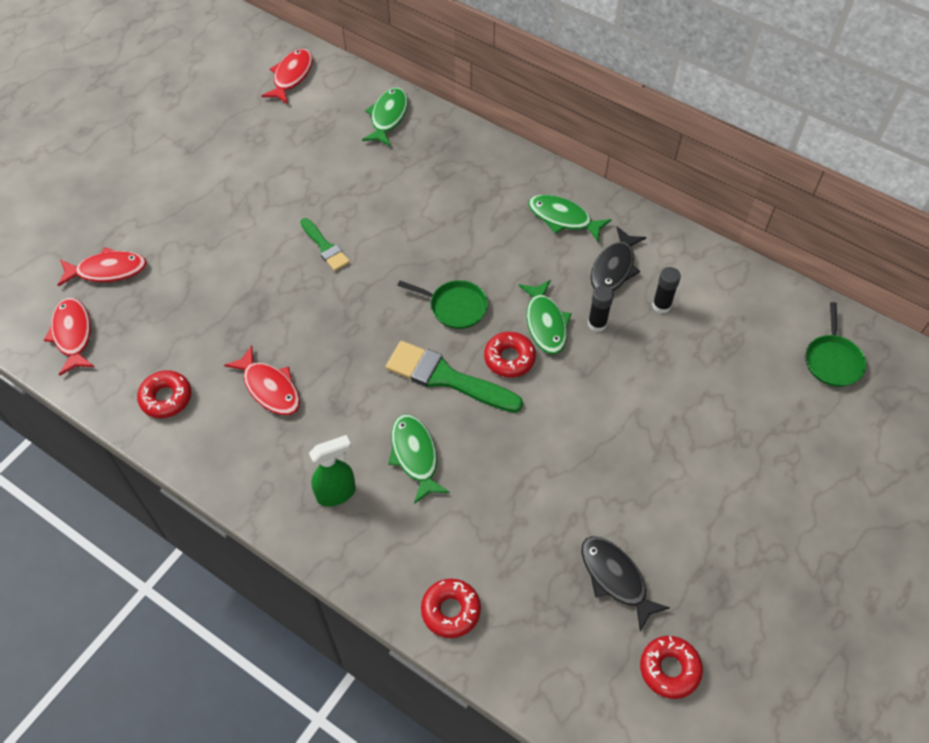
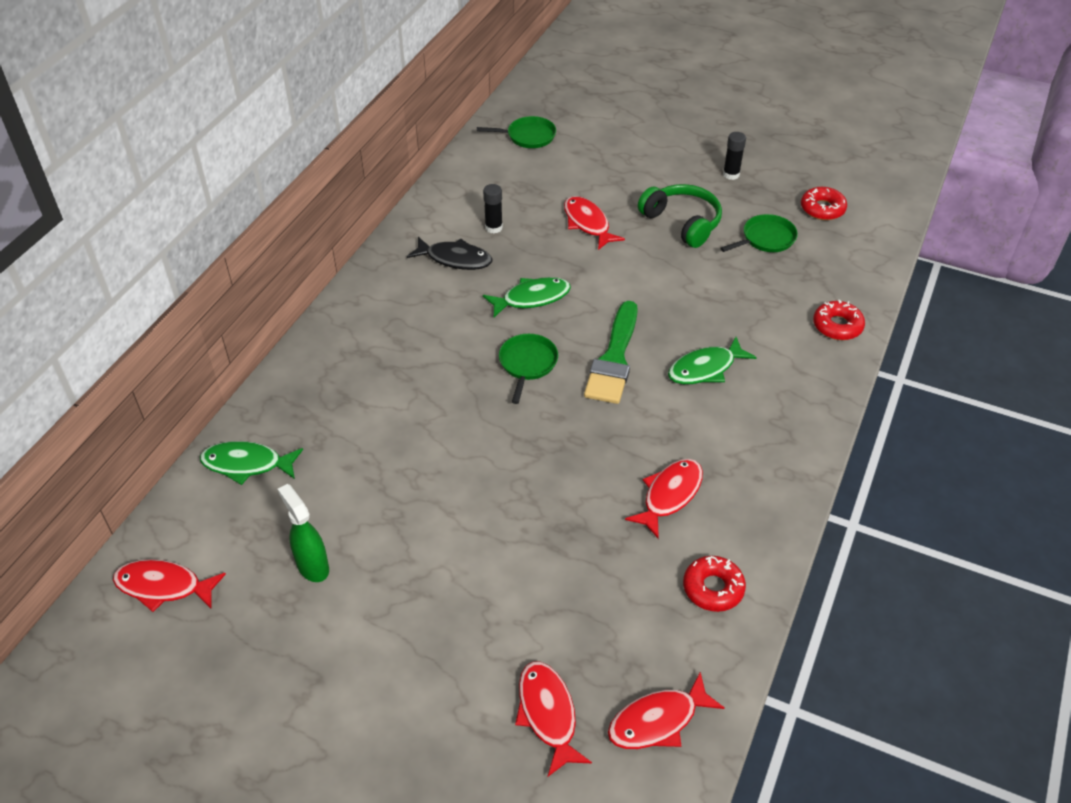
camera: 100 degrees left, 10 degrees down
green brush [300,218,350,271] -> none
green spray bottle [309,435,356,507] -> green spray bottle moved to [278,484,329,582]
red donut [484,332,536,377] -> none
green fish [528,195,612,243] -> none
black fish [581,536,670,631] -> green pan [721,214,798,252]
black glue stick [588,285,614,332] -> black glue stick moved to [723,132,746,180]
none -> red fish [564,196,625,250]
none -> green headphones [638,184,722,248]

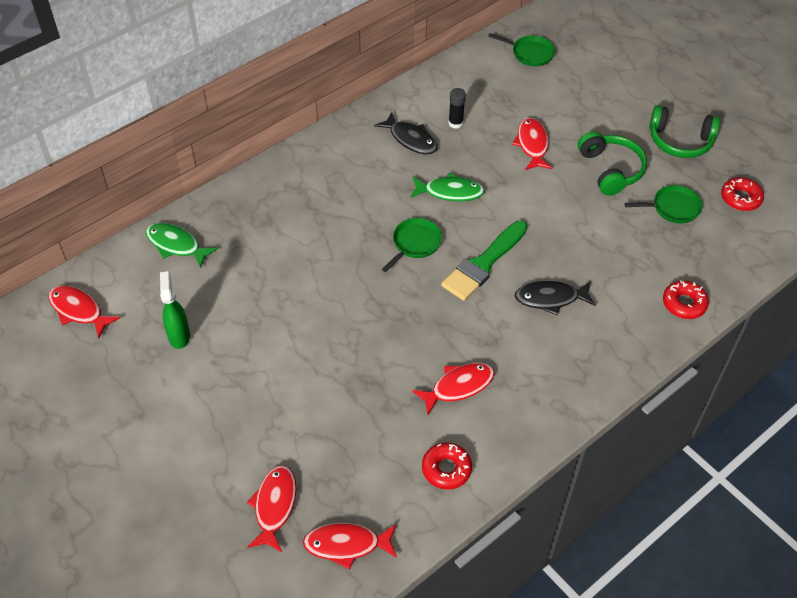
camera: 25 degrees right, 5 degrees up
green fish [668,337,757,384] -> black fish [515,281,596,315]
black glue stick [723,132,746,180] -> green headphones [649,105,720,158]

